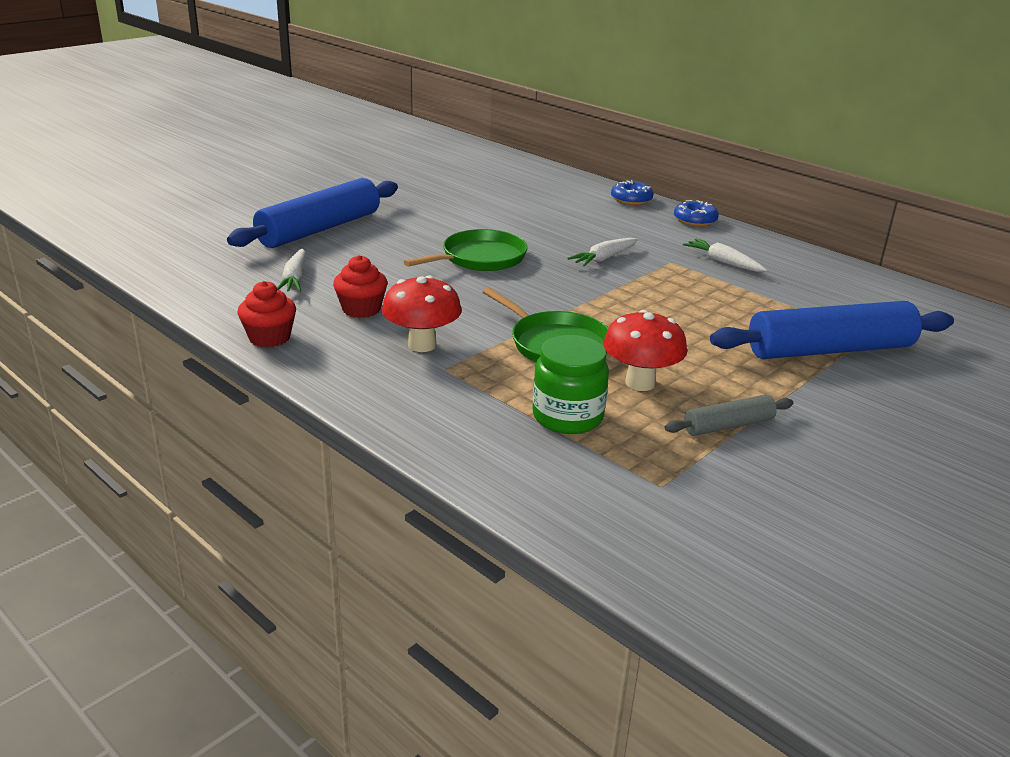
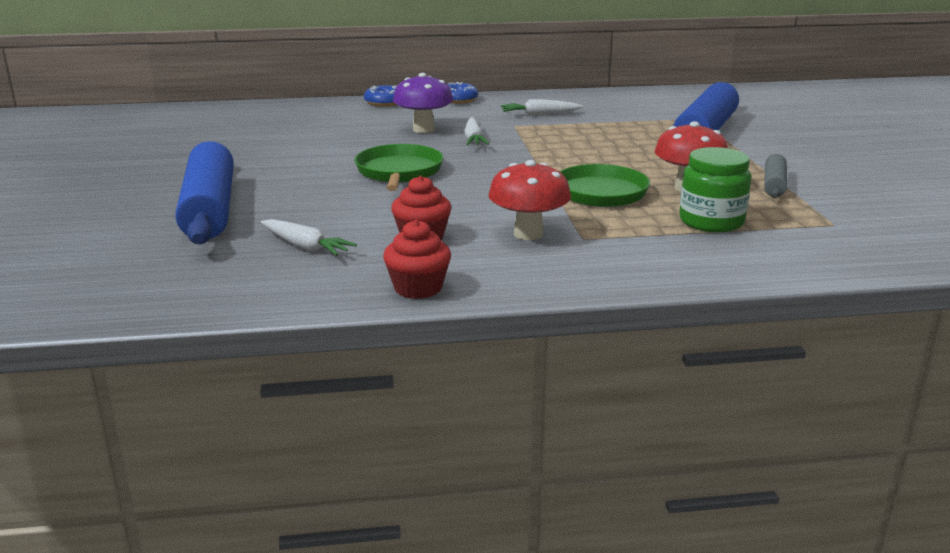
camera: 50 degrees left, 5 degrees down
none -> purple mushroom [393,73,453,133]

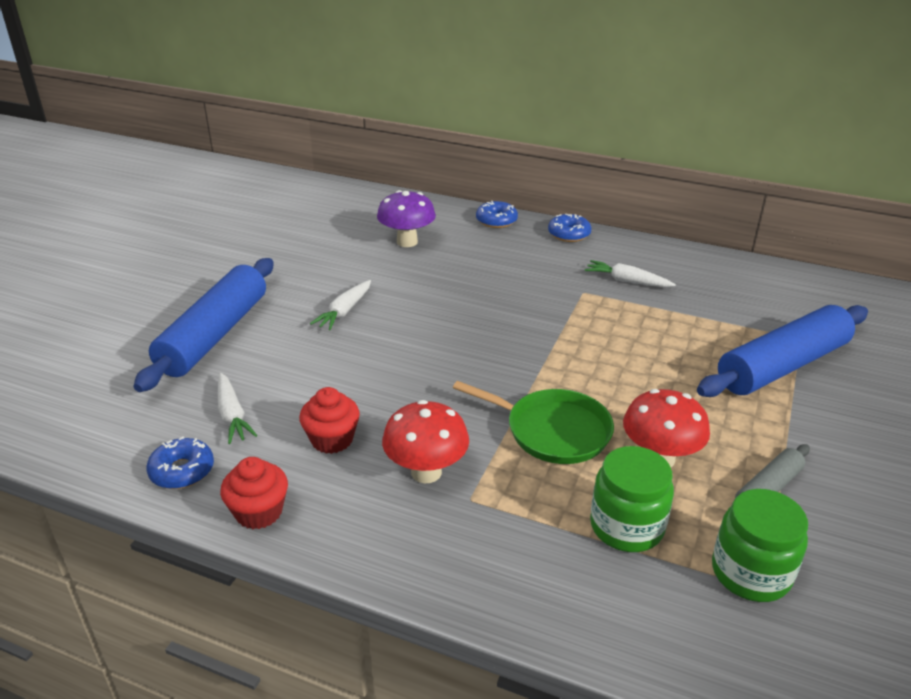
camera: 30 degrees right, 10 degrees up
green pan [355,144,443,191] -> none
purple mushroom [393,73,453,133] -> purple mushroom moved to [377,190,436,247]
white carrot [464,117,489,145] -> white carrot moved to [310,280,371,330]
none -> blue donut [146,436,214,489]
none -> green jar [712,489,808,602]

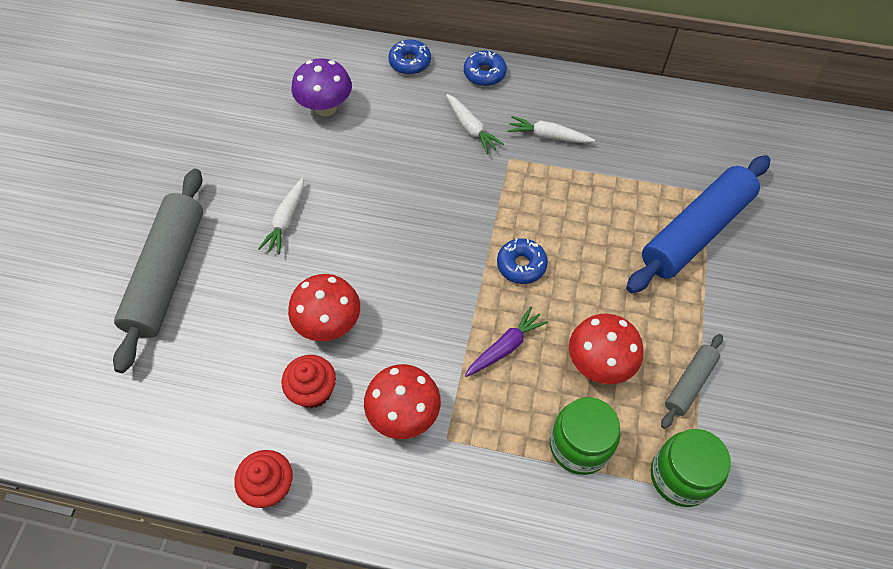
camera: 10 degrees left, 25 degrees up
blue rolling pin [134,258,274,392] -> grey rolling pin [113,169,203,373]
blue donut [146,436,214,489] -> blue donut moved to [497,238,548,284]
white carrot [218,373,258,444] -> white carrot moved to [446,94,504,154]
green pan [453,381,614,464] -> purple carrot [465,306,548,377]
none -> red mushroom [288,274,360,341]

